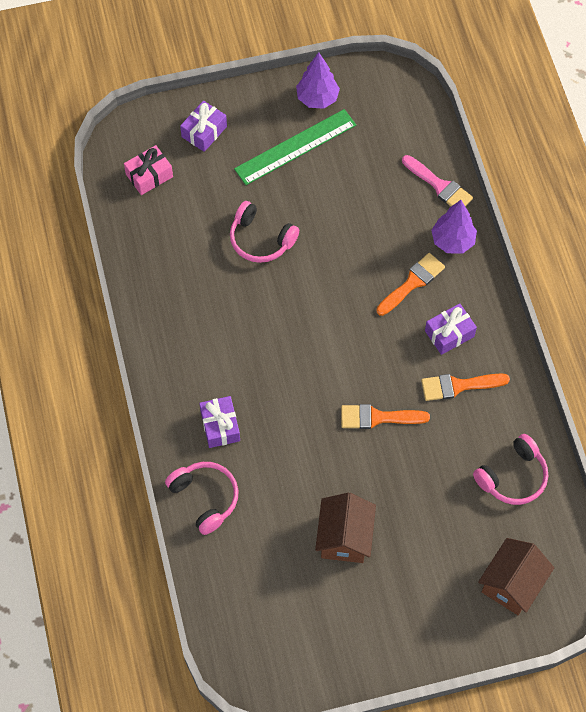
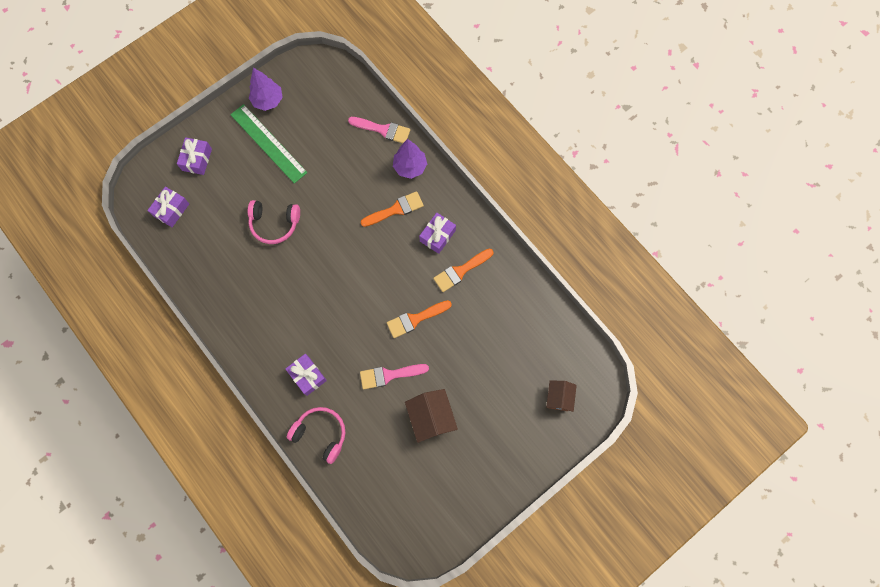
camera: 25 degrees left, 10 degrees up
pink gift [124,145,173,195] -> purple gift [147,187,189,227]
green ruler [234,109,356,185] -> green ruler turned 75 degrees counterclockwise [230,104,308,184]
orange brush [376,253,445,316] -> orange brush turned 45 degrees clockwise [361,191,424,227]
pink headphones [473,434,548,505] -> none
brown house [478,538,554,615] -> brown house [546,381,577,412], size x0.66
none -> pink brush [360,364,429,389]

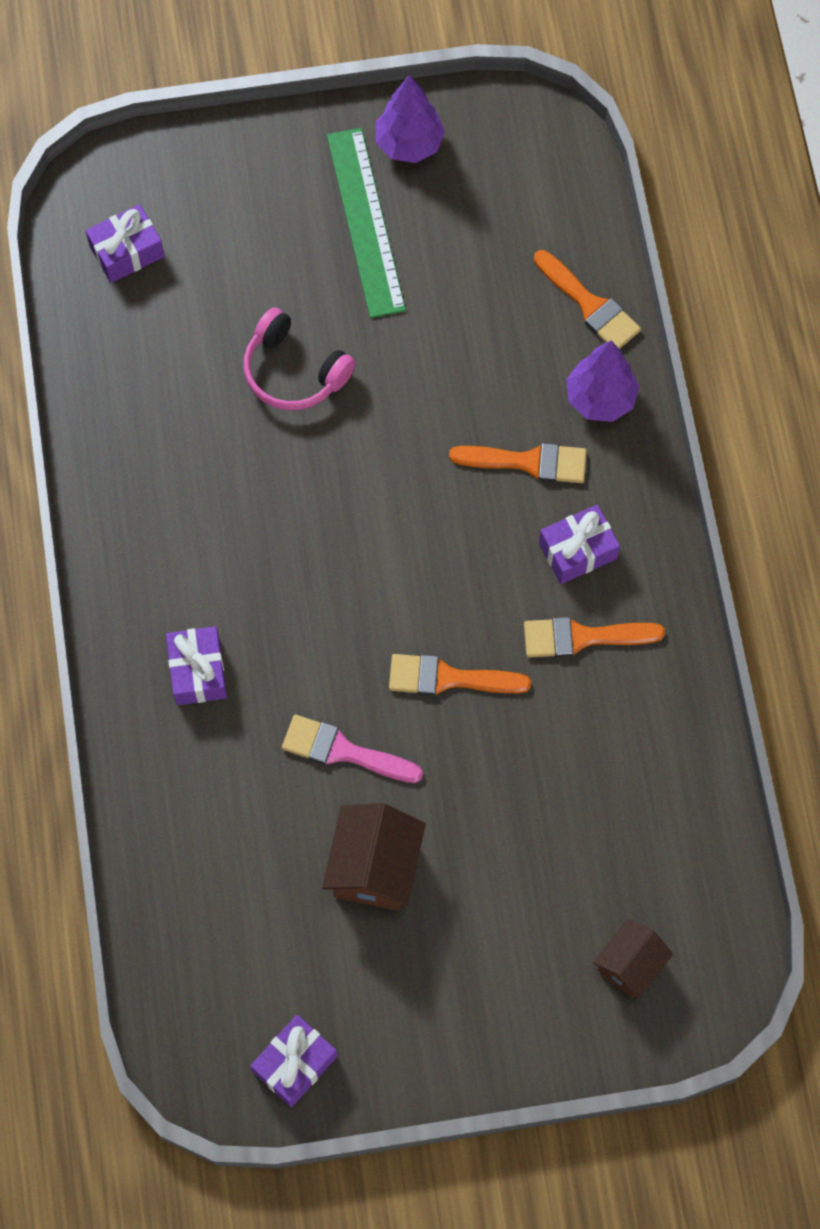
camera: 30 degrees right, 5 degrees down
purple gift [177,137,212,175] -> purple gift moved to [250,1015,337,1107]
pink headphones [287,407,345,464] -> none
pink brush [348,117,410,143] -> orange brush [534,250,641,349]

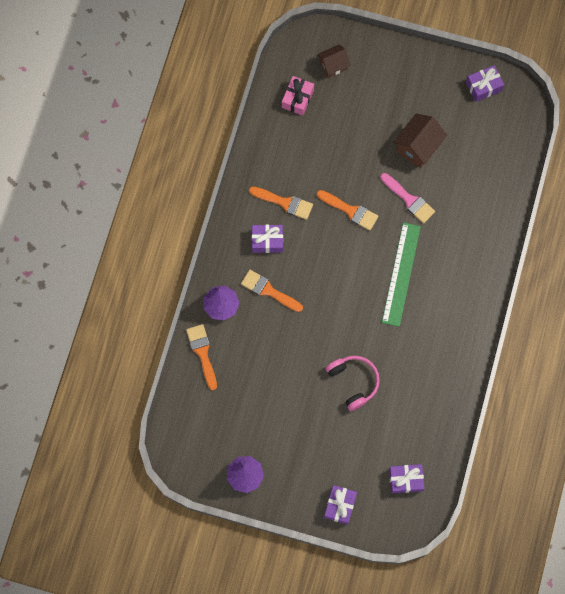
camera: 155 degrees left, 5 degrees up
purple gift [166,626,227,705] -> purple gift moved to [324,485,357,525]
green ruler [327,128,406,318] -> green ruler moved to [382,222,421,327]
none -> pink gift [282,76,314,116]

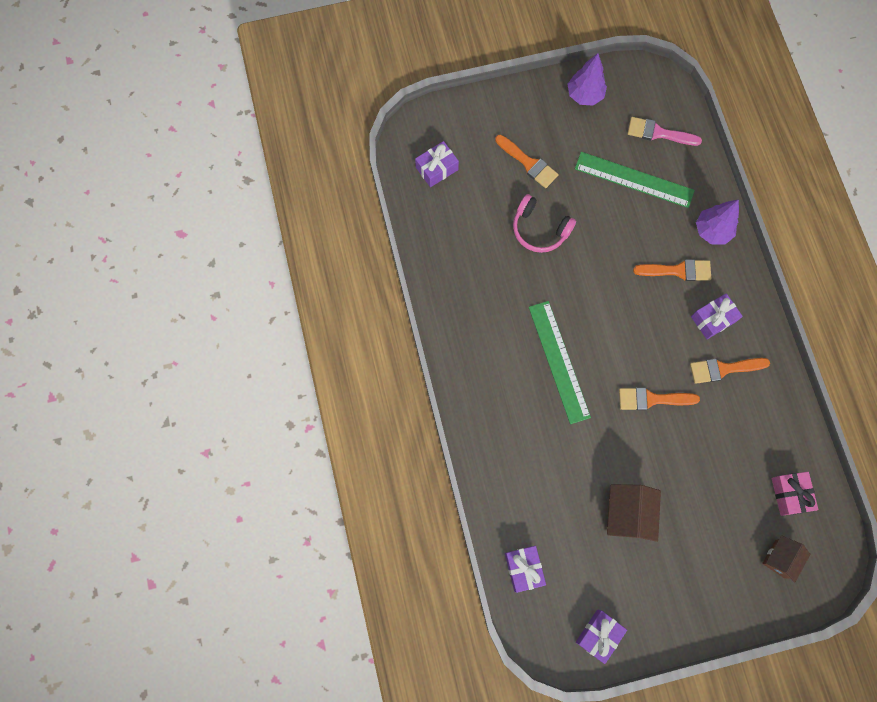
camera: 150 degrees right, 0 degrees up
orange brush [186,324,217,390] -> orange brush moved to [495,135,559,188]
purple gift [324,485,357,525] -> purple gift moved to [505,546,546,593]
pink brush [380,173,435,223] -> pink brush moved to [628,117,702,146]
none -> green ruler [575,152,695,208]

